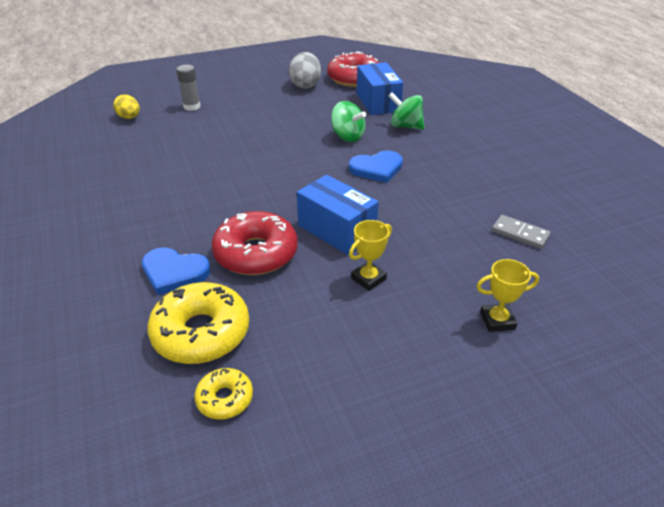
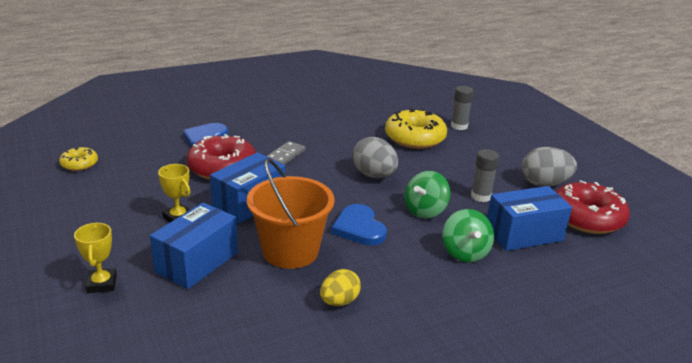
camera: 85 degrees right, 10 degrees down
yellow egg [113,94,140,119] -> yellow egg moved to [320,269,361,306]
yellow donut [147,282,249,364] -> yellow donut moved to [385,108,447,149]
green spinning top [389,92,425,130] -> green spinning top turned 150 degrees clockwise [443,209,494,262]
grey domino [492,215,551,249] -> grey domino moved to [266,141,305,165]
none -> blue box [150,203,238,289]
none -> orange bucket [247,159,335,269]
none -> grey egg [352,137,398,178]
none -> grey glue stick [471,149,499,202]

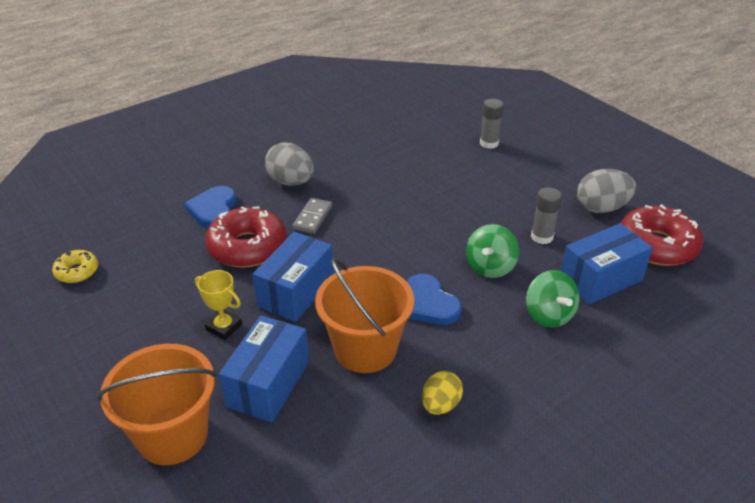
camera: 10 degrees left, 10 degrees up
yellow trophy [74,223,117,293] -> orange bucket [97,344,217,465]
grey egg [352,137,398,178] -> grey egg moved to [265,143,314,186]
yellow donut [385,108,447,149] -> none

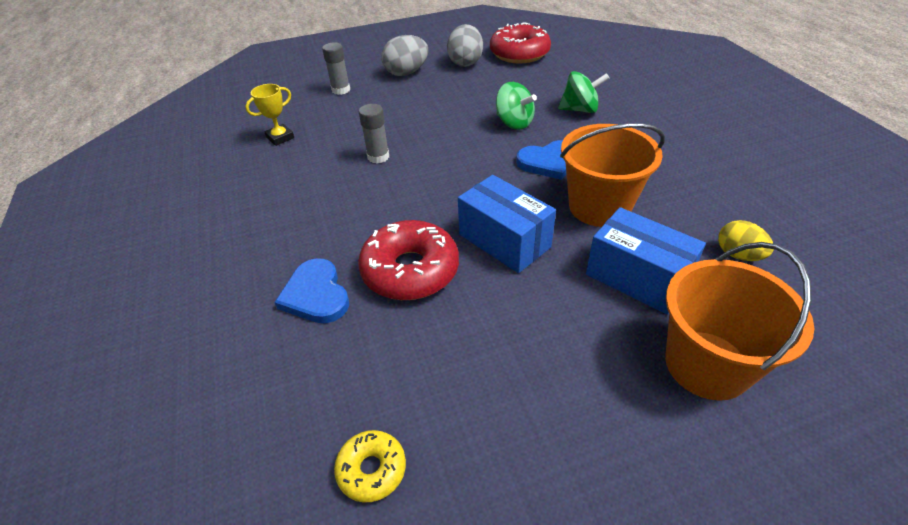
camera: 70 degrees left, 5 degrees up
blue heart [184,186,236,228] -> blue heart turned 45 degrees clockwise [274,258,349,323]
yellow trophy [195,270,242,340] -> yellow trophy moved to [245,84,294,146]
grey egg [265,143,314,186] -> grey egg moved to [381,35,428,76]
grey domino [293,198,332,234] -> none
yellow egg [422,371,463,415] -> yellow egg moved to [718,220,774,261]
grey glue stick [531,187,562,244] -> grey glue stick moved to [359,104,389,163]
blue box [561,223,653,305] -> none

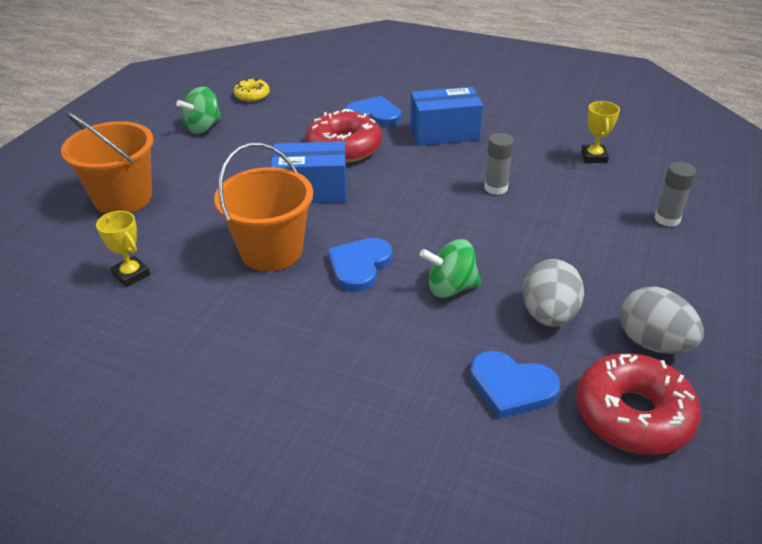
camera: 130 degrees right, 5 degrees down
grey egg [381,35,428,76] -> grey egg moved to [523,259,584,327]
green spinning top [558,71,610,113] -> green spinning top moved to [176,87,222,134]
blue box [586,207,706,314] -> blue box moved to [410,87,483,146]
yellow egg [718,220,774,261] -> yellow trophy [96,211,150,287]
none -> blue heart [470,351,560,418]

